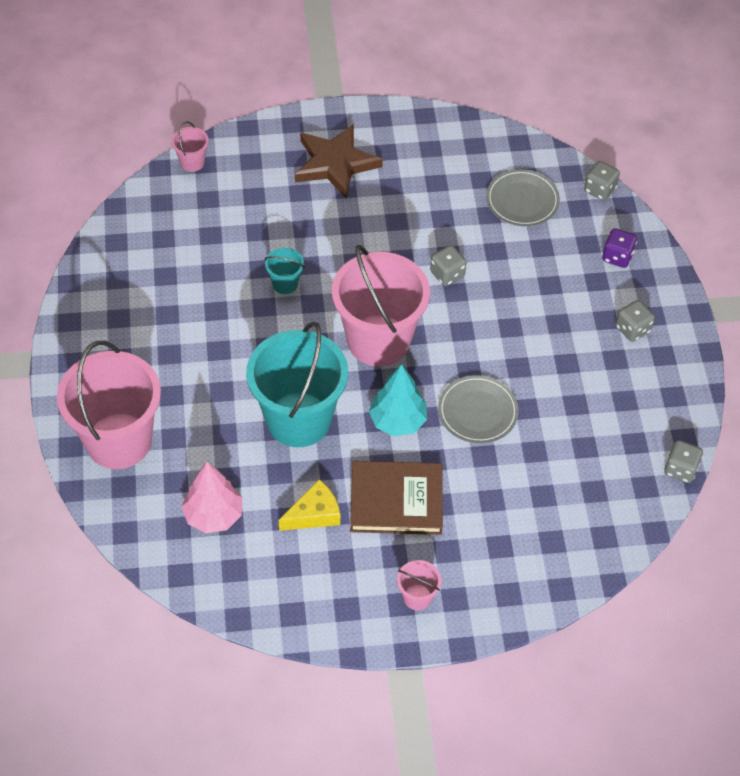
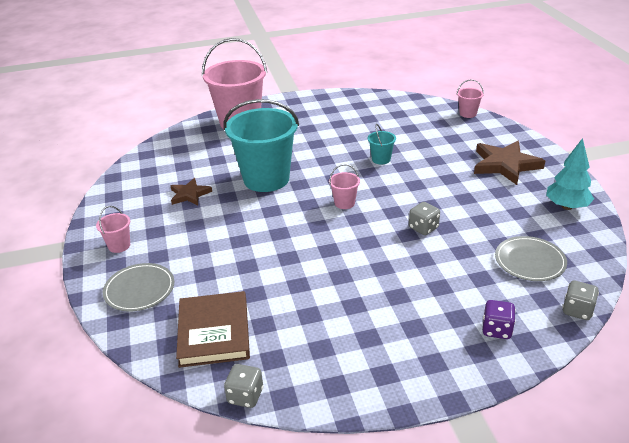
camera: 85 degrees right, 20 degrees down
pink tree [181,462,242,533] -> none
yellow cheese [279,479,340,531] -> brown star [170,178,212,206]
pink bucket [332,245,430,367] -> pink bucket [329,164,360,209], size x0.42
brown book [350,461,443,535] -> brown book moved to [176,291,250,368]
turquoise tree [369,364,427,436] -> turquoise tree moved to [546,138,594,210]
grey plate [438,375,519,444] -> grey plate moved to [103,263,174,311]
grey dice [616,300,655,342] -> none

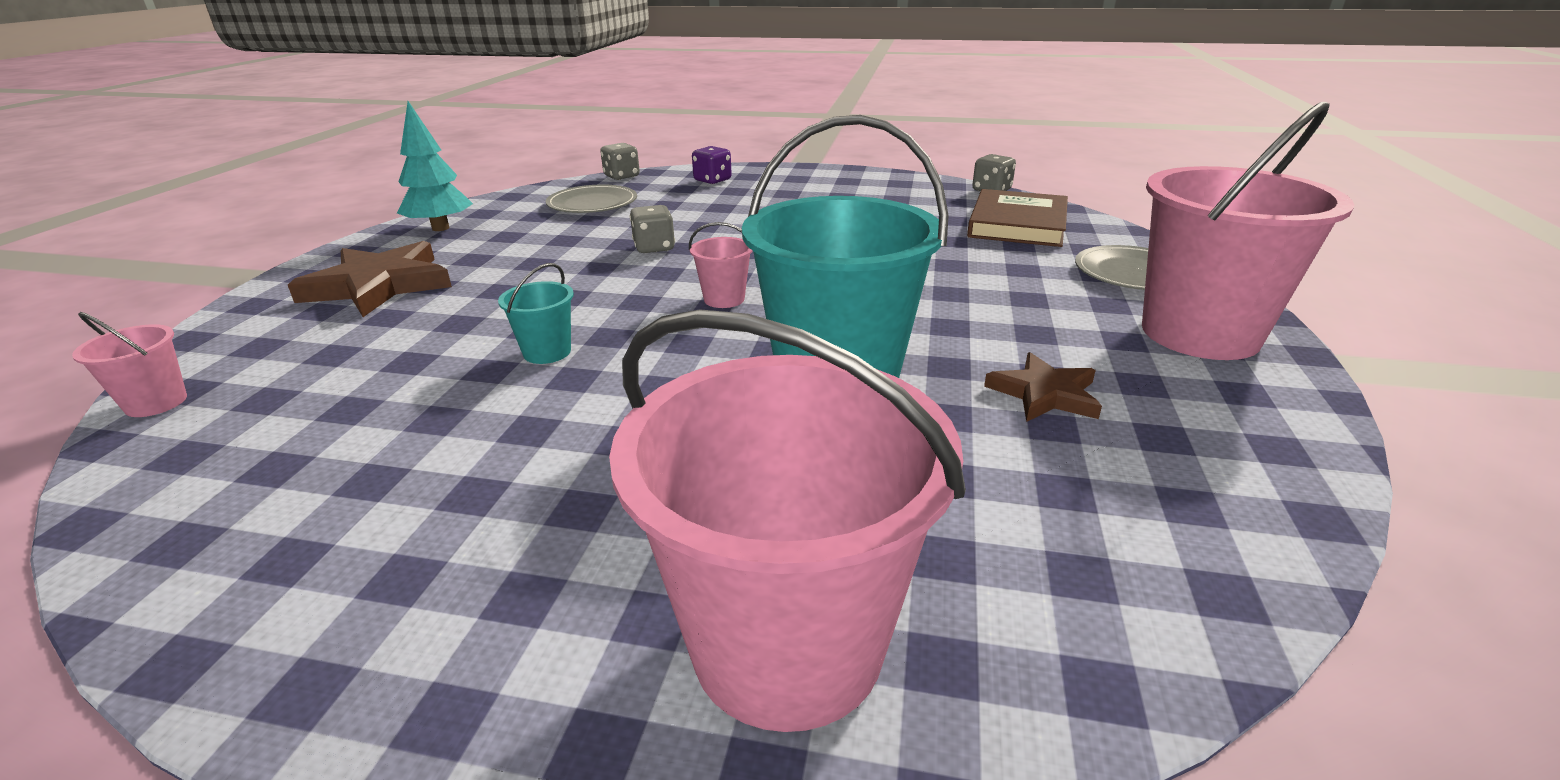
camera: 155 degrees left, 5 degrees down
pink bucket [96,206,130,253] -> pink bucket [1142,102,1354,360], size x2.40

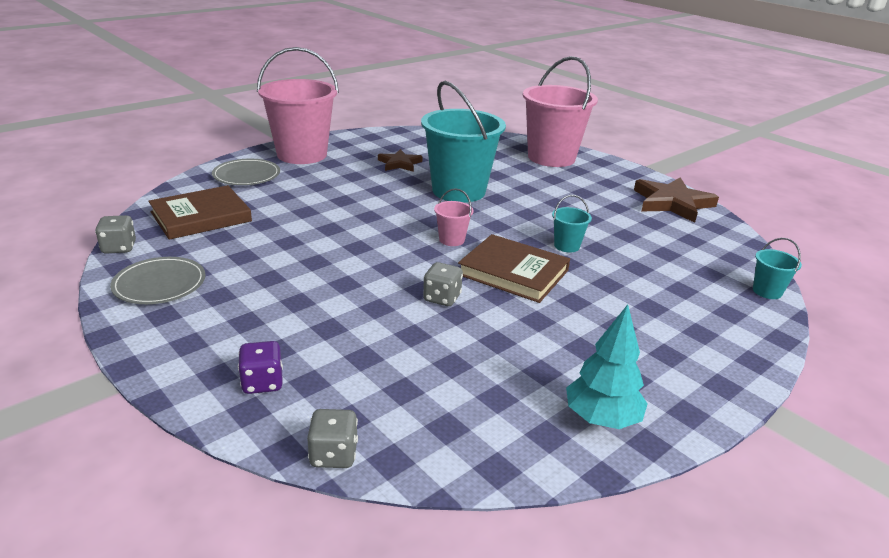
camera: 145 degrees left, 0 degrees up
pink bucket [72,312,187,417] -> turquoise bucket [753,238,802,299]
brown star [288,241,452,317] -> brown star moved to [634,177,719,223]
grey plate [546,184,637,213] -> grey plate moved to [110,257,206,304]
none -> brown book [458,234,570,303]

